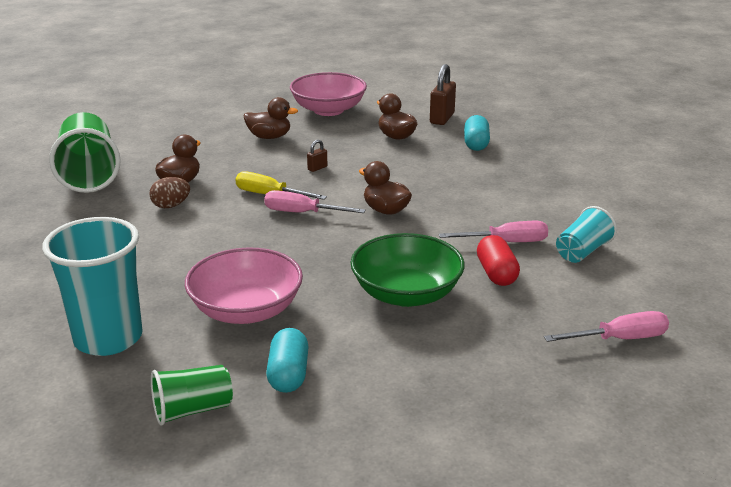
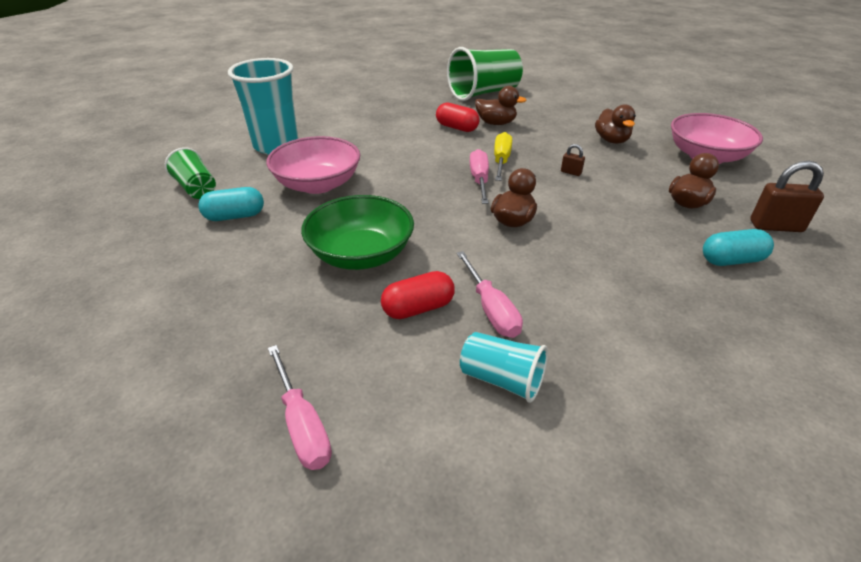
camera: 75 degrees right, 10 degrees up
brown egg [149,177,190,208] -> red capsule [436,102,480,132]

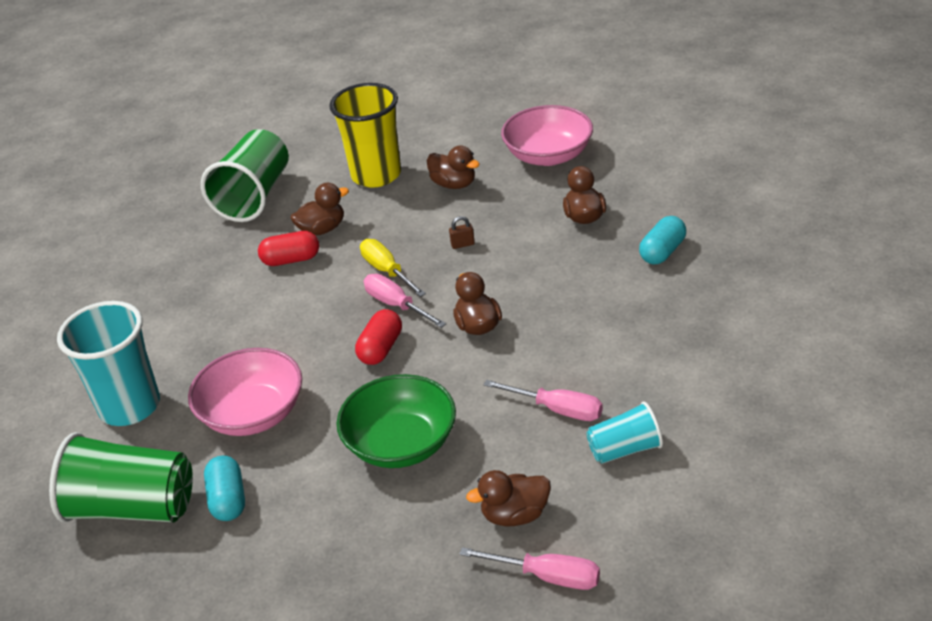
camera: 40 degrees left, 0 degrees up
green cup [165,147,216,199] -> green cup [49,432,193,522], size x1.80
turquoise capsule [198,187,264,221] -> turquoise capsule turned 45 degrees counterclockwise [204,456,245,521]
red capsule [381,271,455,319] -> red capsule moved to [355,309,402,365]
brown padlock [750,161,824,232] -> none
none -> yellow cup [329,83,401,188]
none -> brown duck [466,470,551,526]

